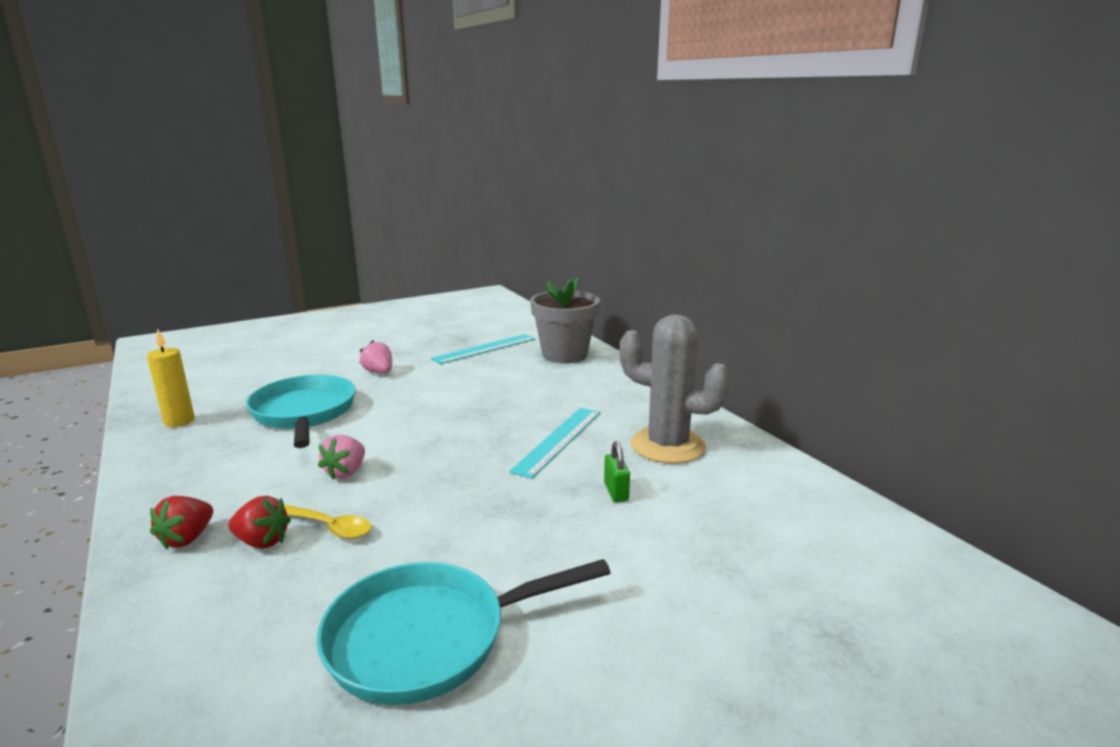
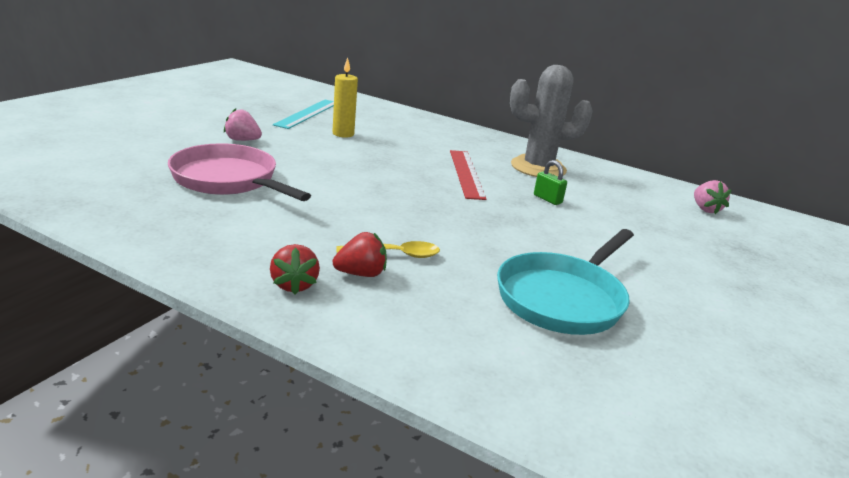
camera: 35 degrees left, 5 degrees up
yellow candle [147,329,195,427] -> yellow candle moved to [332,58,358,138]
turquoise pan [246,375,356,448] -> pink pan [168,144,311,201]
pink strawberry [318,435,365,480] -> pink strawberry moved to [694,180,731,214]
turquoise ruler [509,408,601,479] -> red ruler [450,150,486,200]
grey flower pot [530,277,600,363] -> none

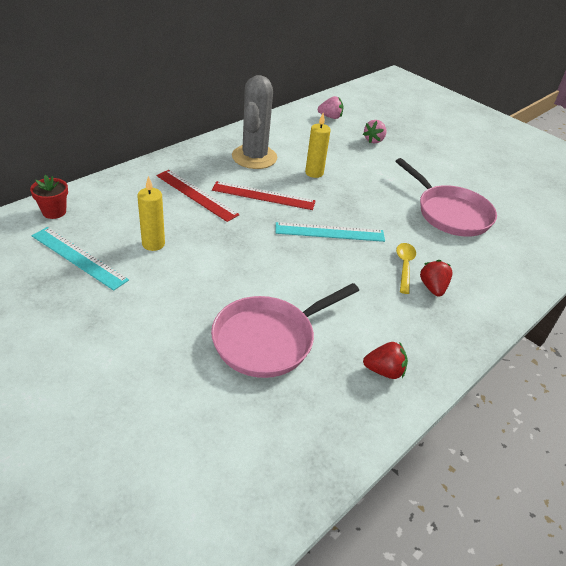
camera: 75 degrees left, 15 degrees up
pink strawberry [224,108,262,141] -> pink strawberry moved to [363,120,387,144]
red strawberry [270,244,320,294] -> red strawberry moved to [363,342,408,379]
turquoise pan [497,229,634,335] -> pink pan [395,158,497,237]
green padlock [534,160,567,205] -> yellow candle [305,113,331,178]
none -> red flower pot [30,175,68,219]
none -> red ruler [156,170,239,222]
none -> turquoise ruler [275,222,385,242]

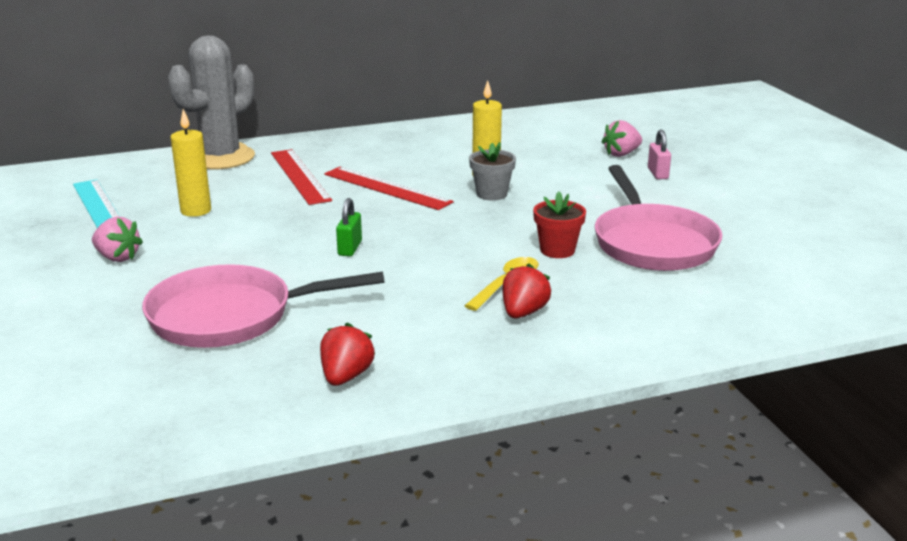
camera: 30 degrees right, 15 degrees down
red flower pot [30,175,68,219] -> red flower pot moved to [533,192,586,258]
grey cactus [232,75,277,169] -> grey cactus moved to [168,35,255,169]
turquoise ruler [275,222,385,242] -> none
pink strawberry [318,96,344,119] -> pink strawberry moved to [92,217,143,262]
red strawberry [363,342,408,379] -> red strawberry turned 105 degrees counterclockwise [320,322,375,386]
none -> green padlock [336,198,362,256]
none -> grey flower pot [469,142,516,201]
none -> pink padlock [648,130,671,179]

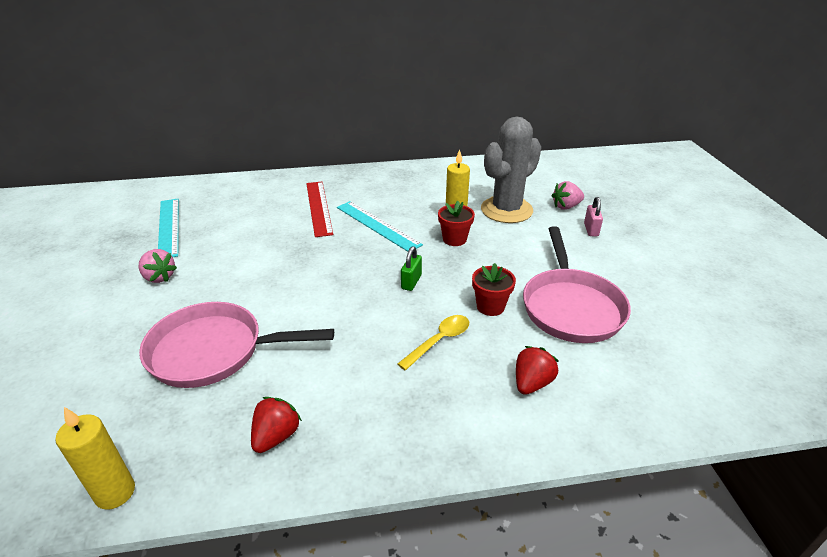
camera: 10 degrees right, 10 degrees up
grey cactus [168,35,255,169] -> grey cactus moved to [481,117,541,223]
yellow candle [171,109,211,217] -> yellow candle moved to [55,407,135,510]
red ruler [324,167,454,210] -> turquoise ruler [337,201,423,252]
green padlock [336,198,362,256] -> green padlock moved to [401,246,422,291]
grey flower pot [469,142,516,201] -> red flower pot [438,201,475,246]
red strawberry [502,264,551,318] -> red strawberry moved to [516,346,559,395]

